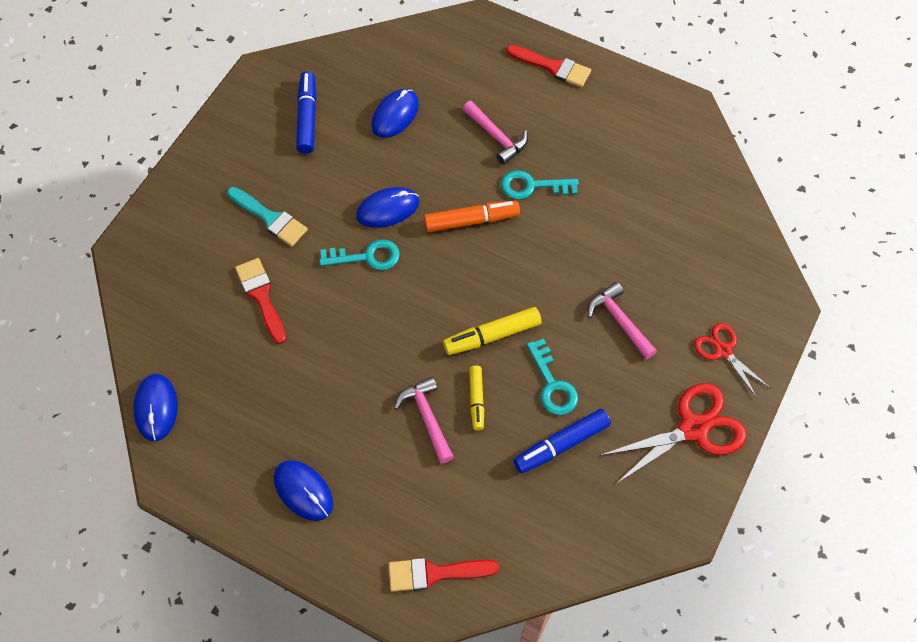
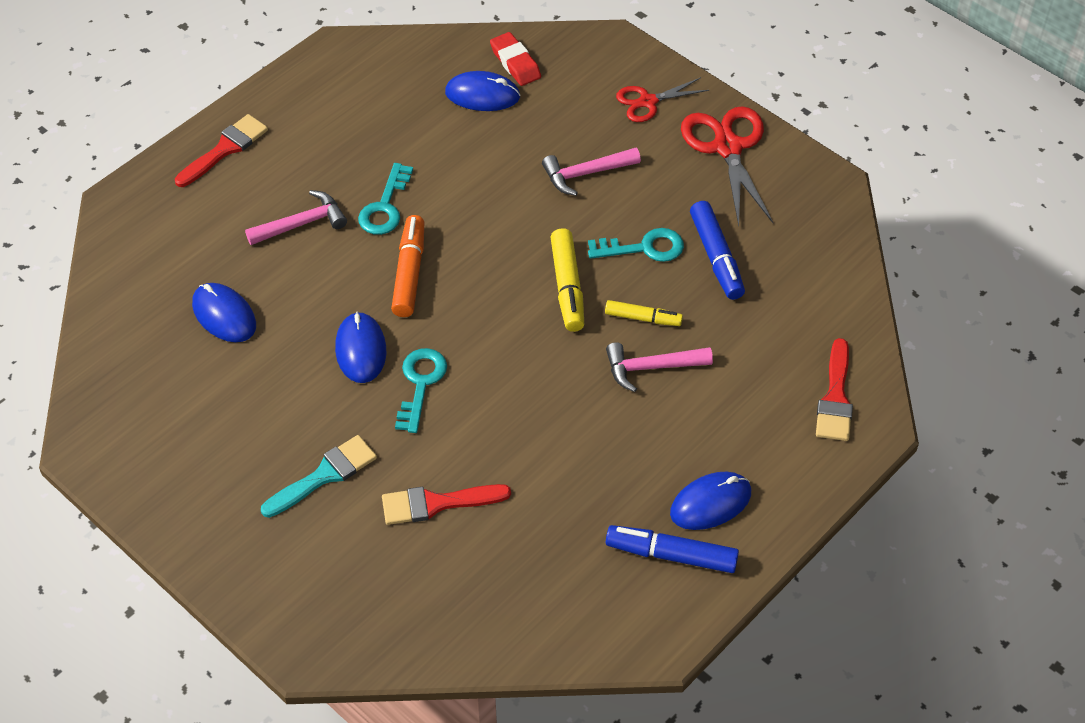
camera: 75 degrees left, 10 degrees down
blue mouse [133,374,178,441] -> blue mouse moved to [445,71,520,111]
blue marker [296,71,317,154] -> blue marker moved to [606,525,739,573]
none -> red eraser [490,32,541,86]

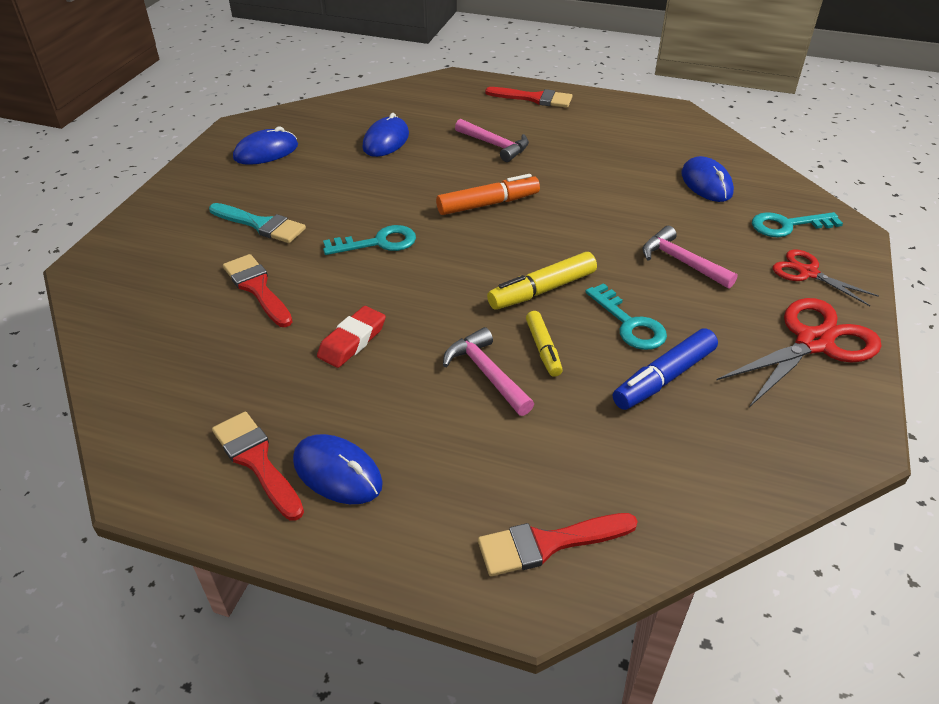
camera: 65 degrees right, 10 degrees down
blue mouse [335,312,386,383] -> blue mouse moved to [233,127,298,165]
turquoise key [358,163,413,235] -> turquoise key moved to [752,212,843,237]
red eraser [490,32,541,86] -> red eraser moved to [317,306,386,368]
blue marker [606,525,739,573] -> red brush [212,412,304,521]

